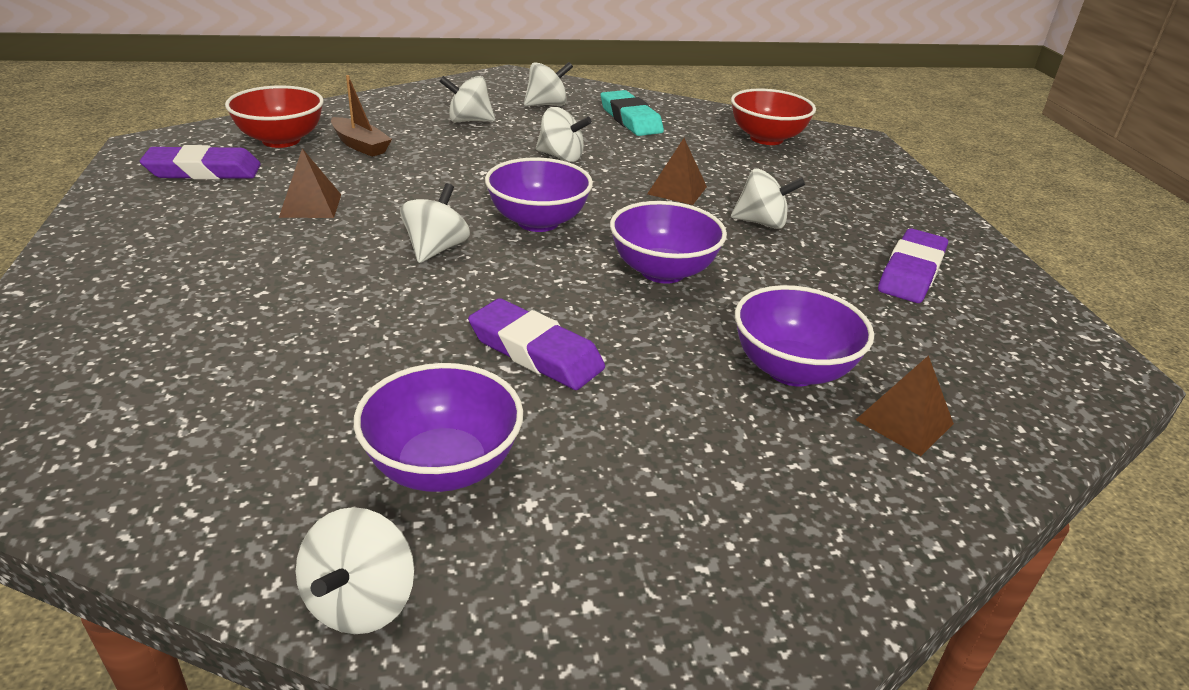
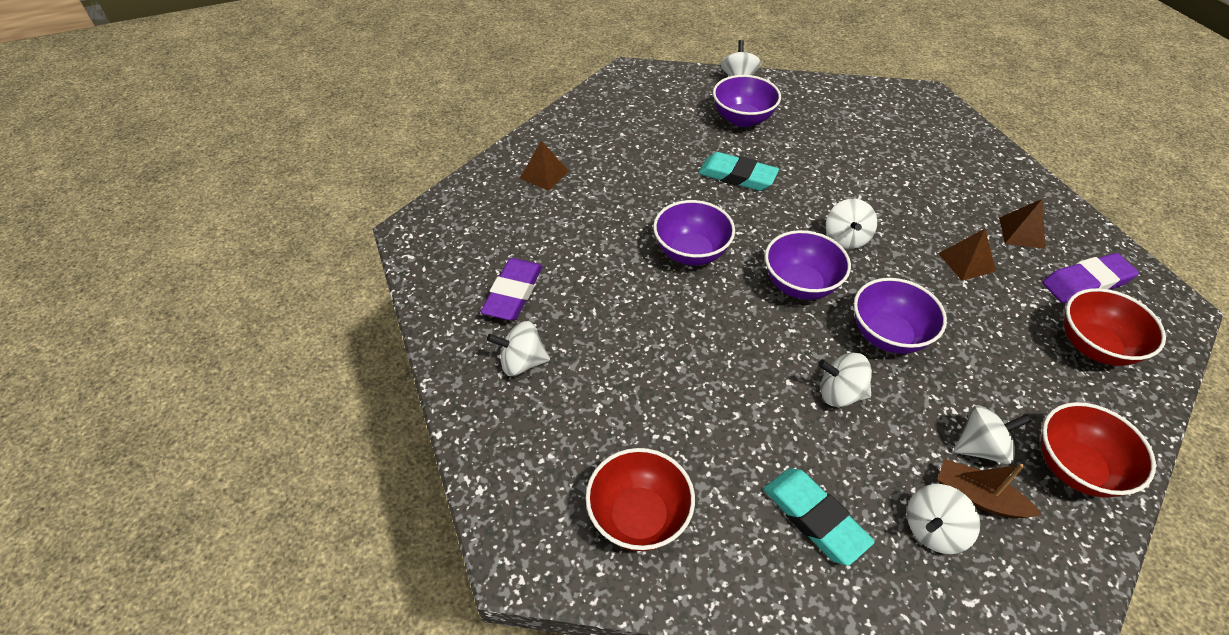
camera: 170 degrees right, 15 degrees up
brown boat [331,75,392,157] -> brown boat moved to [937,459,1041,519]
purple eraser [468,298,605,390] -> turquoise eraser [698,152,779,191]
brown pyramid [647,138,707,205] -> brown pyramid moved to [999,199,1046,249]
white spinning top [731,169,805,229] -> white spinning top moved to [487,321,550,376]
purple bowl [735,285,874,386] -> purple bowl moved to [854,278,947,354]
none -> red bowl [1041,402,1156,498]

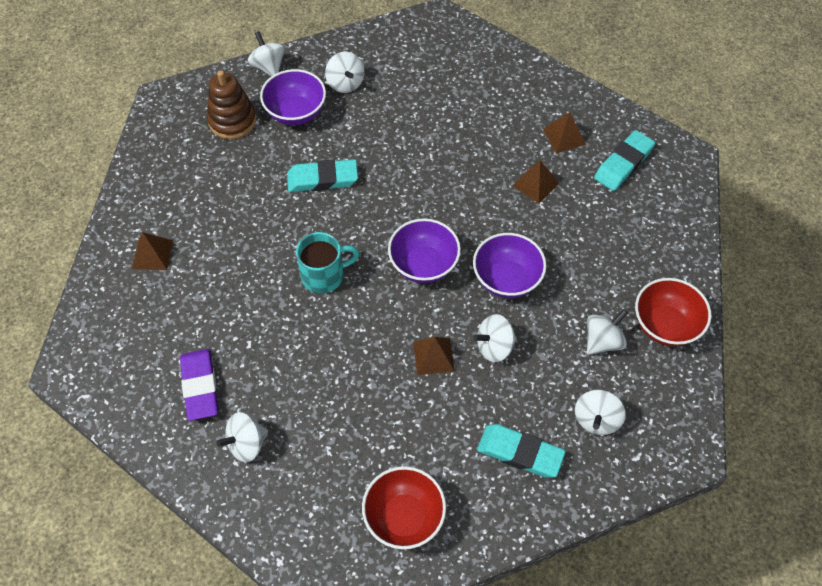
camera: 30 degrees left, 10 degrees up
purple bowl [653,200,735,265] -> turquoise mug [296,232,360,293]
white spinning top [826,199,877,249] -> white spinning top moved to [325,52,365,93]
brown boat [937,459,1041,519] -> none
purple eraser [1042,253,1139,303] -> turquoise eraser [594,130,655,191]
red bowl [1064,288,1166,366] -> none
none -> brown stacking toy [207,70,256,139]
none -> brown pyramid [413,337,455,375]

